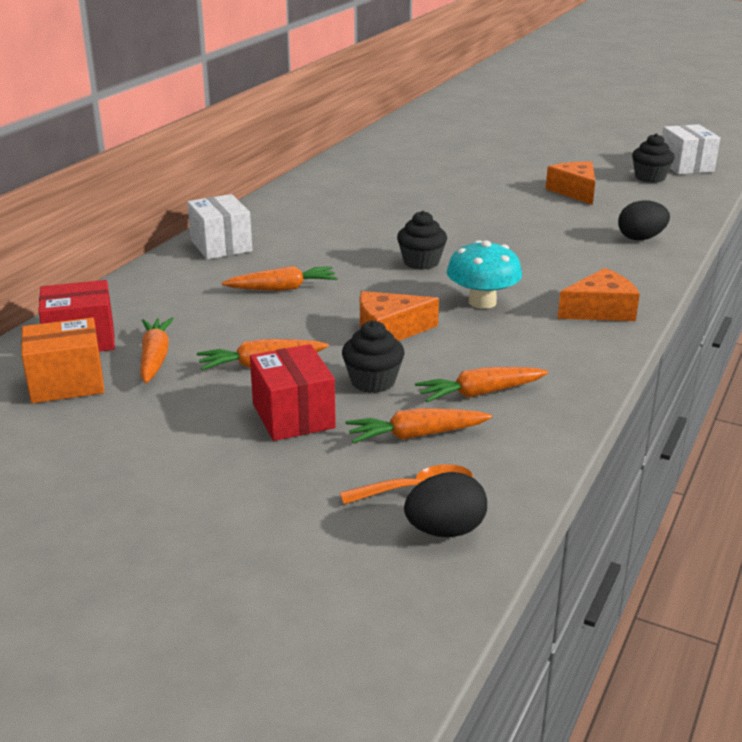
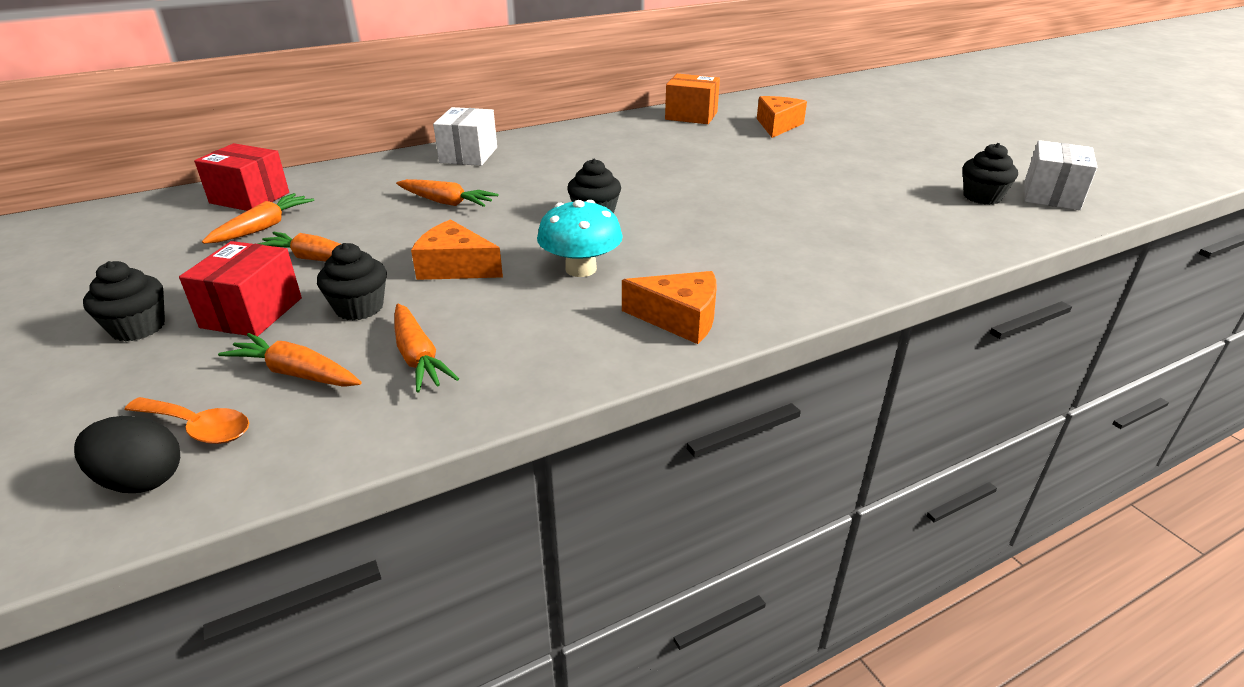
camera: 35 degrees right, 5 degrees up
orange box [21,317,104,403] -> orange box moved to [665,74,720,124]
orange carrot [415,367,549,402] -> orange carrot turned 135 degrees counterclockwise [394,304,459,393]
orange cheese [546,161,595,205] -> orange cheese moved to [757,96,807,138]
black egg [618,200,670,240] -> none
none -> black cupcake [83,261,165,342]

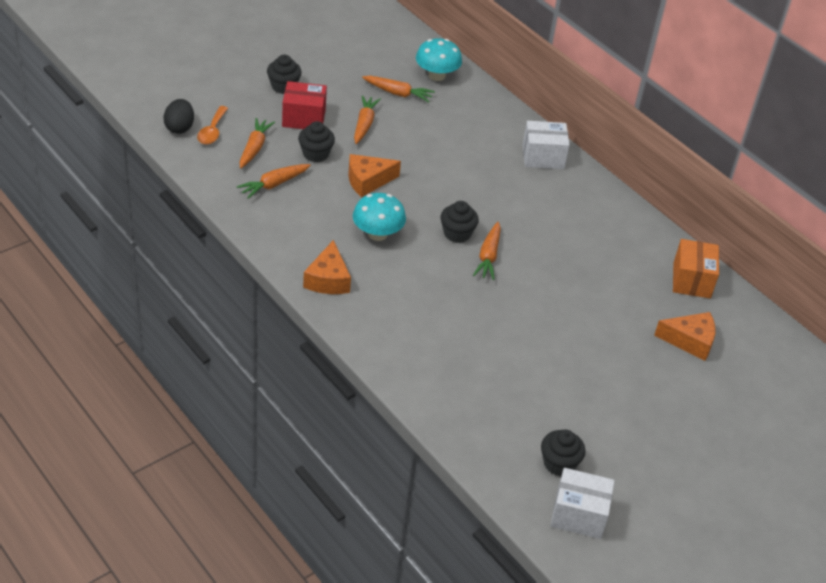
camera: 75 degrees right, 10 degrees up
red box [194,143,289,211] -> turquoise mushroom [416,38,462,81]
orange carrot [396,179,498,207] -> orange carrot moved to [473,222,501,280]
orange cheese [411,219,503,280] -> orange cheese turned 120 degrees counterclockwise [348,154,401,197]

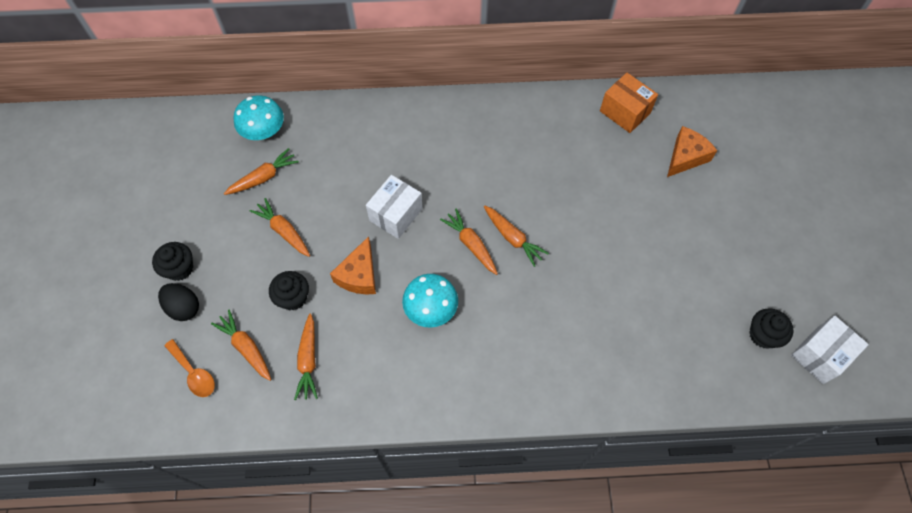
camera: 50 degrees left, 20 degrees up
black egg [164,99,194,134] -> black egg moved to [158,283,199,321]
red box [282,81,327,129] -> none
orange cheese [303,240,351,294] -> none
black cupcake [441,201,479,243] -> orange carrot [440,208,498,275]
white box [522,121,570,169] -> white box moved to [366,175,423,239]

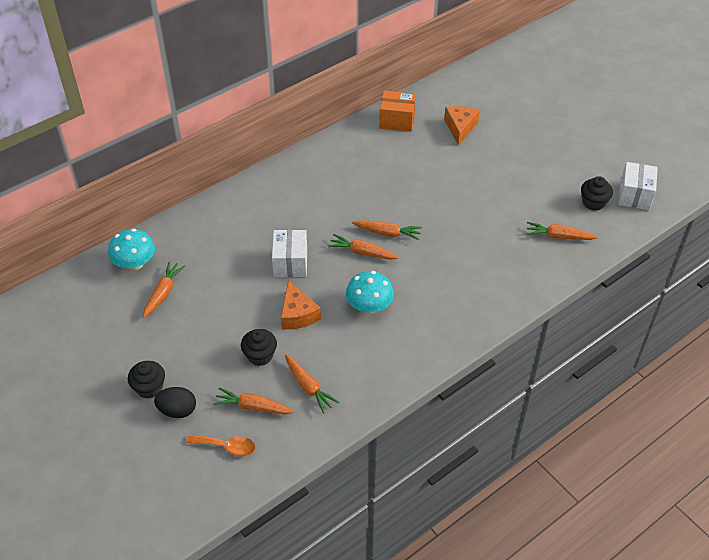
camera: 35 degrees left, 15 degrees down
orange carrot [250,198,310,257] -> orange carrot moved to [526,222,598,240]

